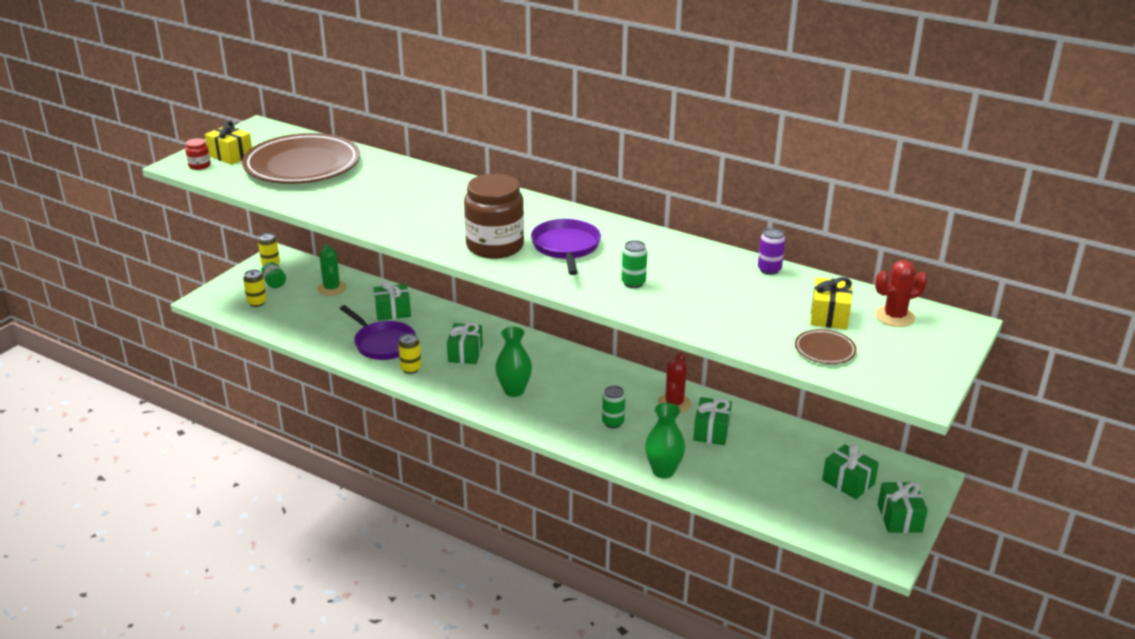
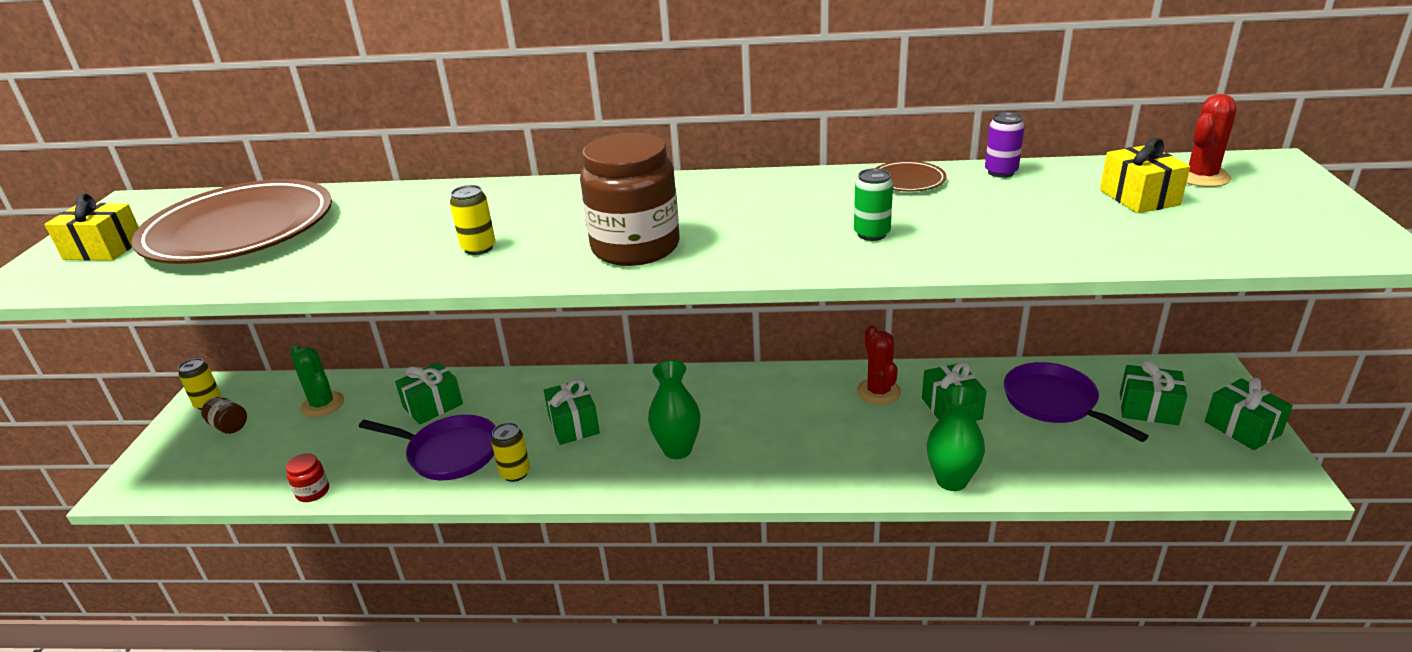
camera: 25 degrees left, 0 degrees up
red jar [185,138,211,170] -> red jar moved to [286,453,329,502]
yellow can [243,270,267,307] -> yellow can moved to [450,185,496,255]
green jar [261,262,286,288] -> brown jar [201,397,247,434]
purple pan [531,219,601,275] -> purple pan moved to [1004,362,1149,442]
green can [602,386,625,428] -> none
brown plate [795,329,857,364] -> brown plate moved to [876,161,947,191]

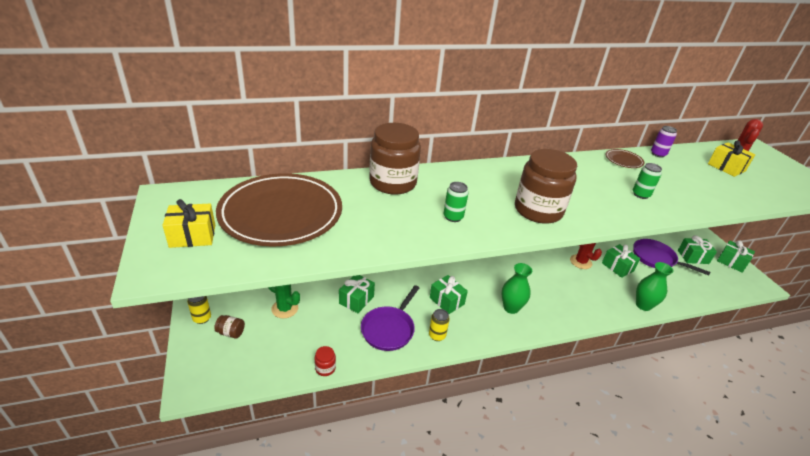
camera: 25 degrees left, 5 degrees up
purple pan [359,415,496,480] -> purple pan turned 120 degrees clockwise [361,285,419,351]
yellow can [450,185,496,255] -> green can [444,182,469,222]
none -> brown jar [369,123,421,195]

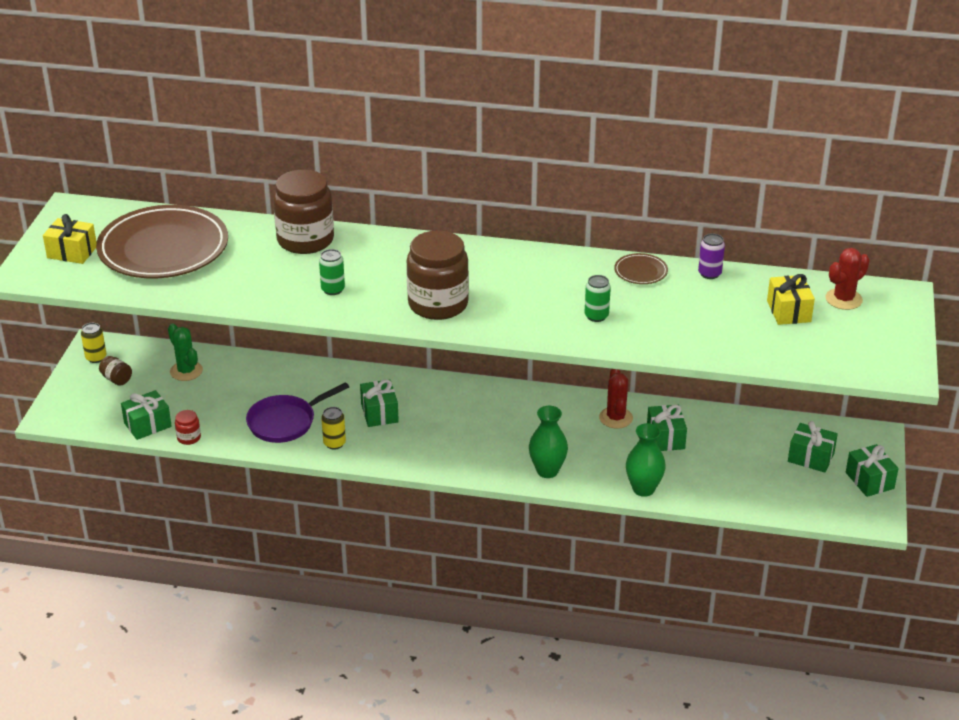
camera: 30 degrees right, 0 degrees up
green gift [339,275,375,313] -> green gift moved to [121,390,172,440]
green vase [501,263,532,314] -> green vase moved to [529,406,568,478]
purple pan [633,239,710,276] -> none

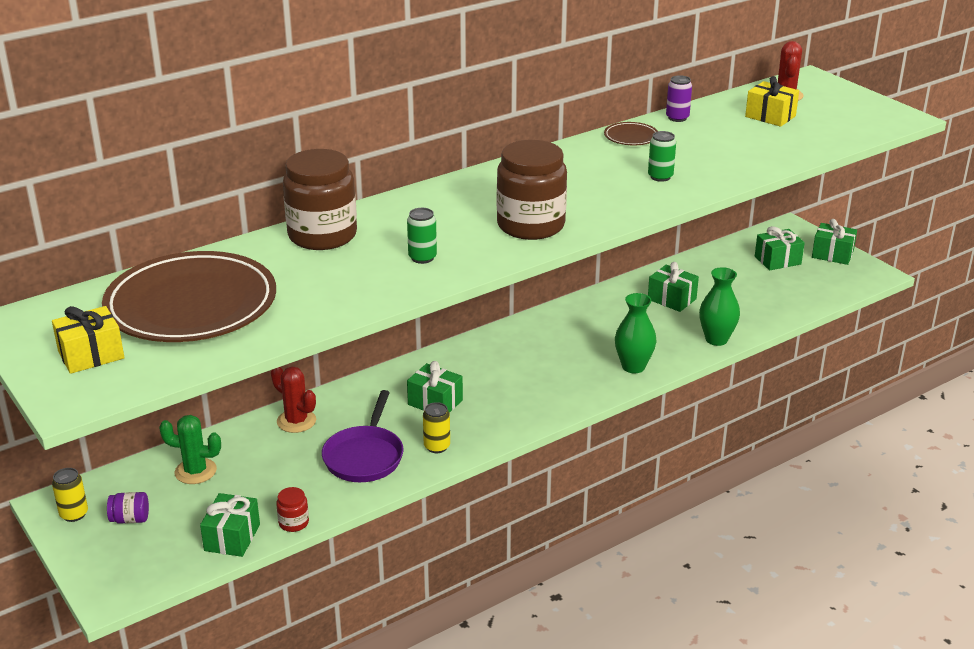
camera: 45 degrees left, 5 degrees down
brown jar [99,356,132,386] -> purple jar [107,492,149,524]
red cactus [599,369,633,429] -> red cactus moved to [271,367,316,433]

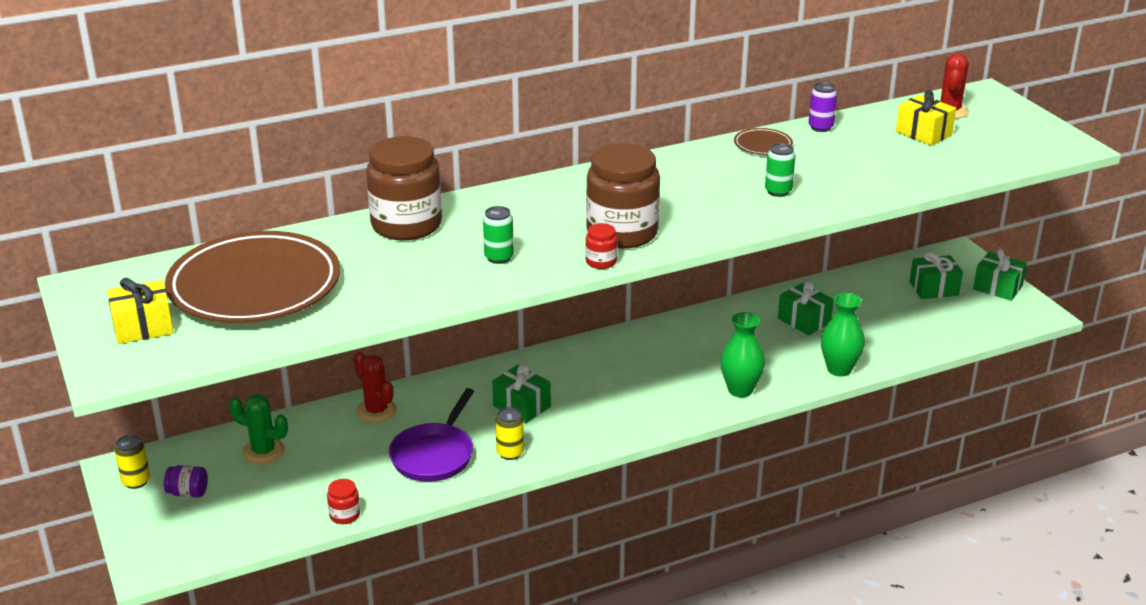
camera: 10 degrees right, 0 degrees up
green gift [200,493,260,557] -> none
none -> red jar [585,223,618,269]

